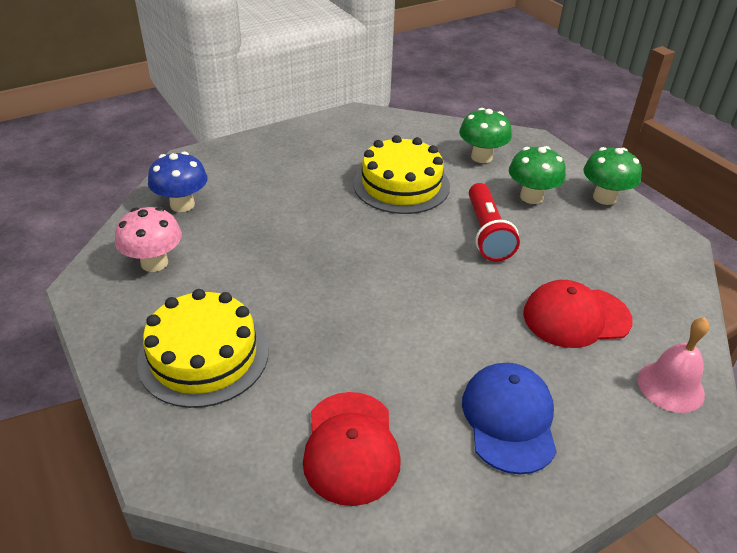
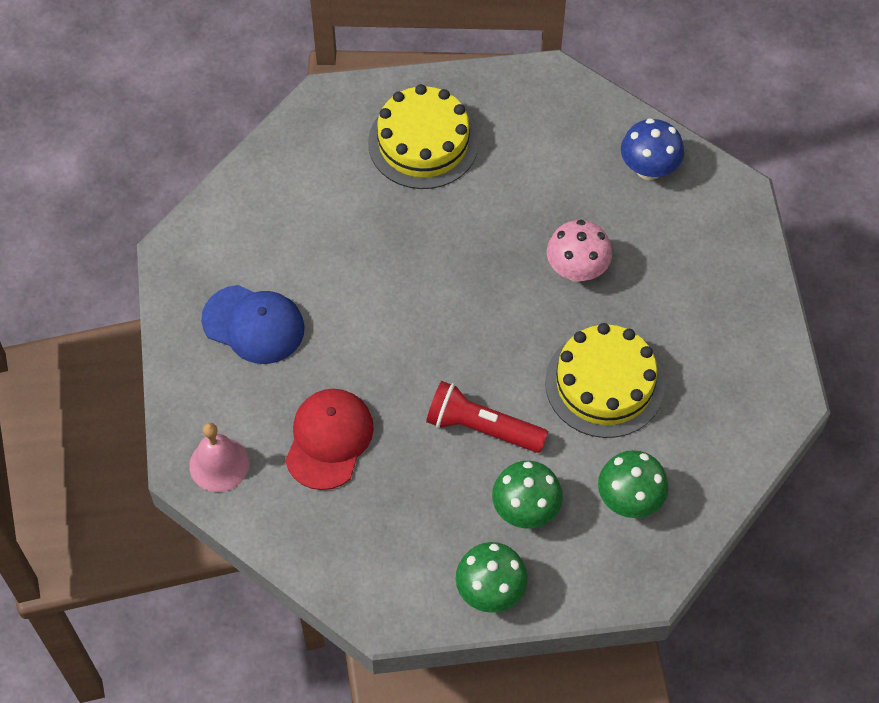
camera: 115 degrees right, 20 degrees up
pink mushroom [115,207,182,272] -> pink mushroom moved to [547,220,612,282]
red cap [303,392,401,506] -> none

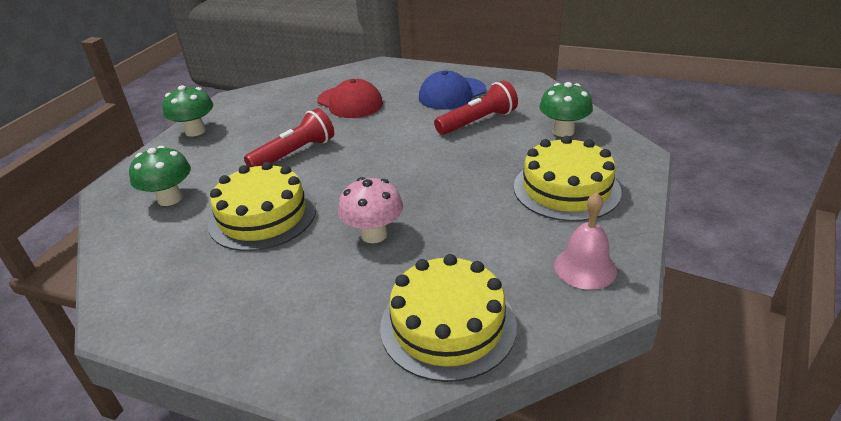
camera: 120 degrees right, 25 degrees down
pink bell [189,423,249,492] -> pink bell moved to [554,192,617,290]
green mushroom [492,461,563,528] -> green mushroom moved to [539,82,593,137]
blue mushroom [621,118,684,180] -> yellow cake [380,254,517,382]
none -> red flashlight [434,80,518,135]

